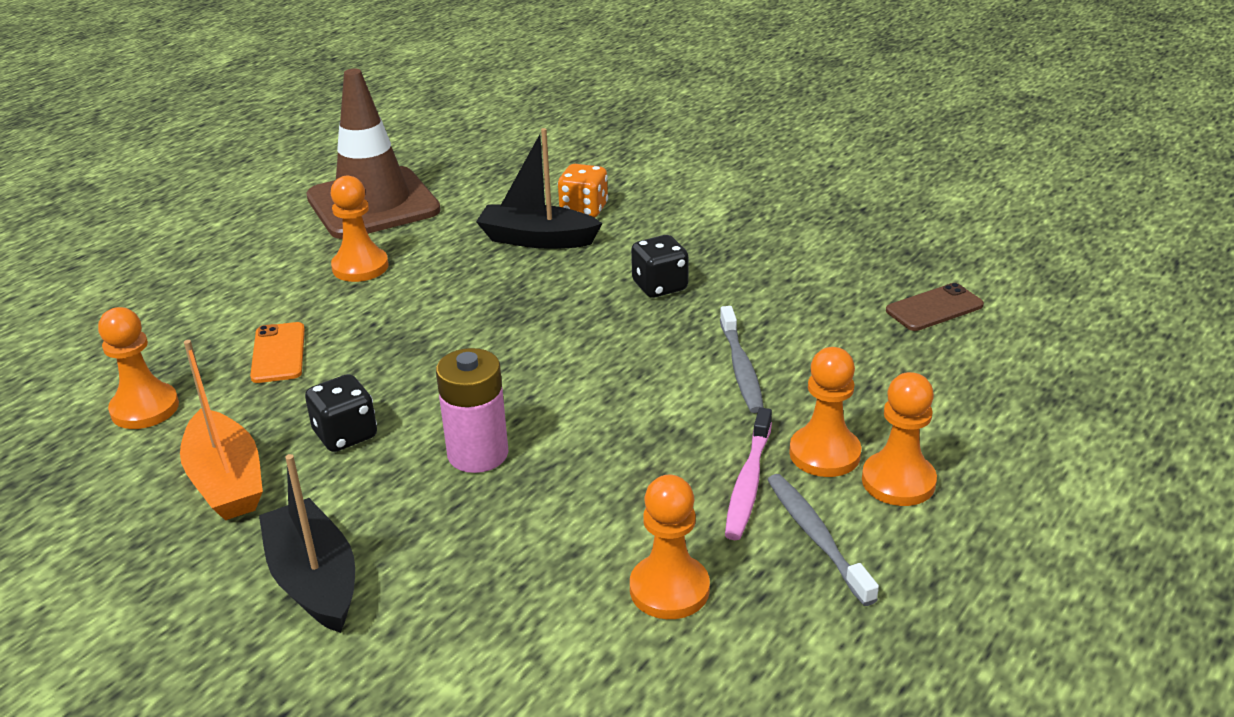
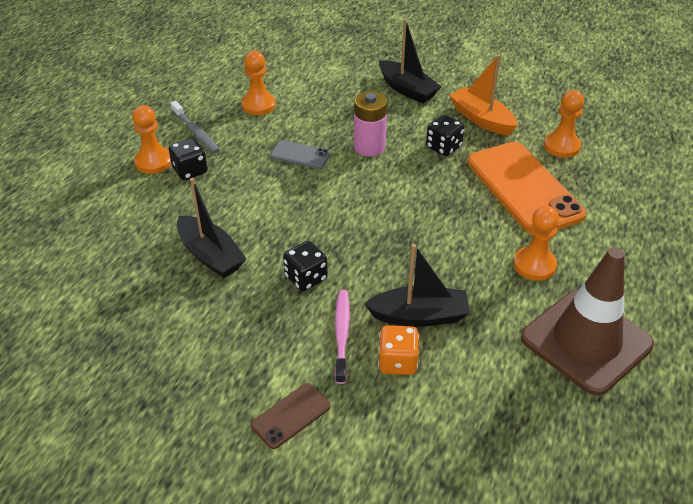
camera: 165 degrees right, 10 degrees up
orange phone [250,322,305,383] -> orange phone [467,142,586,235], size x2.19
grey toothbrush [720,306,764,413] -> none
pink toothbrush [725,408,772,540] -> pink toothbrush moved to [335,290,350,384]
orange pawn [789,347,861,477] -> black dice [169,138,208,180]
brown phone [886,283,984,331] -> brown phone moved to [251,383,331,449]
none -> black boat [177,178,247,278]
none -> grey phone [270,140,330,169]

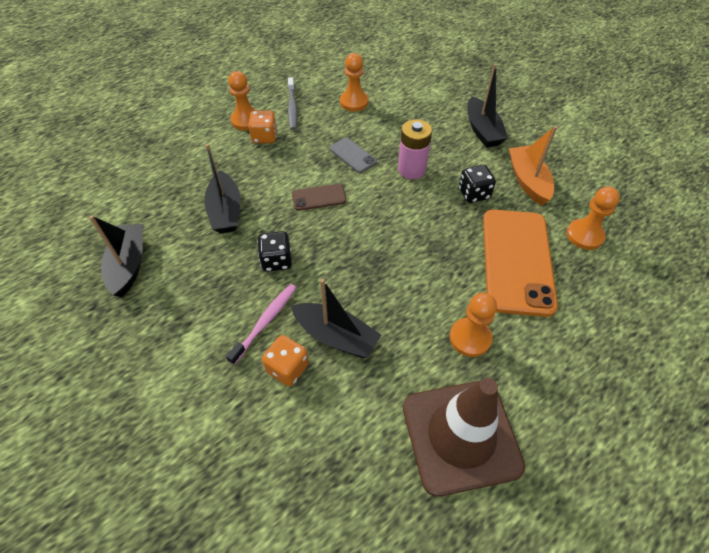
camera: 30 degrees right, 10 degrees up
black dice [169,138,208,180] -> orange dice [248,110,277,143]
brown phone [251,383,331,449] -> brown phone moved to [292,184,346,211]
none -> black boat [89,215,143,297]

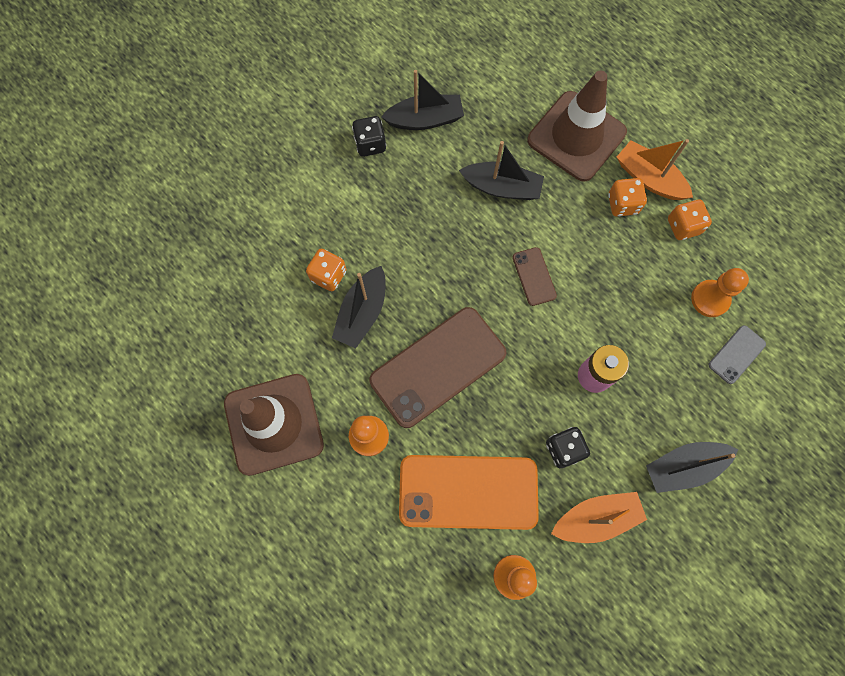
camera: 85 degrees right, 20 degrees up
black boat [204,144,241,233] -> black boat turned 150 degrees counterclockwise [459,141,544,200]
pink toothbrush [226,284,296,365] -> none
orange pawn [228,71,257,130] -> orange boat [617,139,693,200]
black dice [257,231,292,272] -> black dice moved to [352,116,386,157]
grey toothbrush [288,77,298,130] -> orange dice [668,199,712,240]
grey phone [329,138,377,173] -> grey phone moved to [709,325,766,384]
none -> brown phone [369,307,507,428]
none -> brown traffic cone [527,70,627,182]

